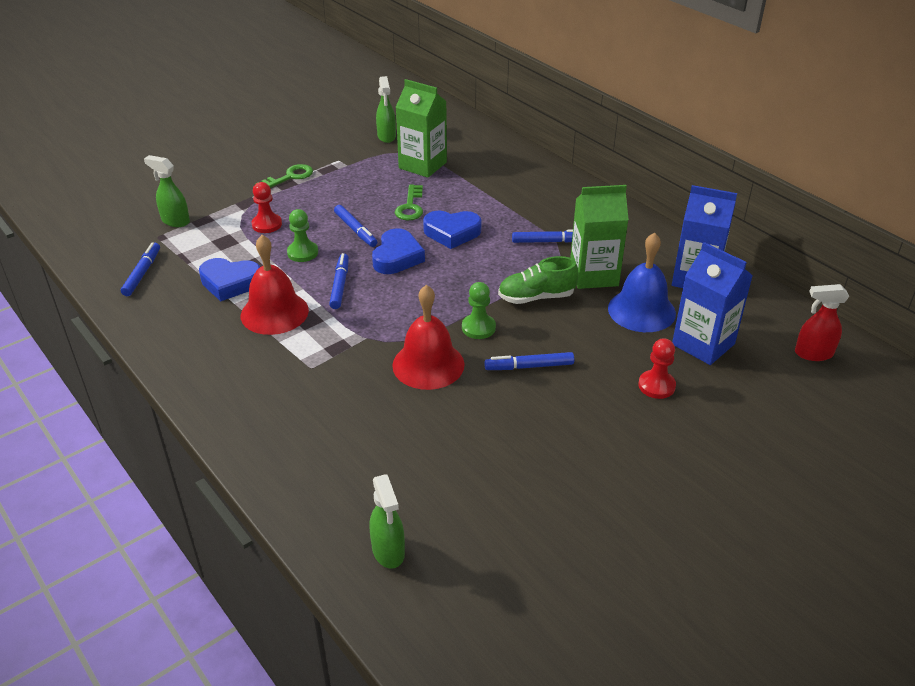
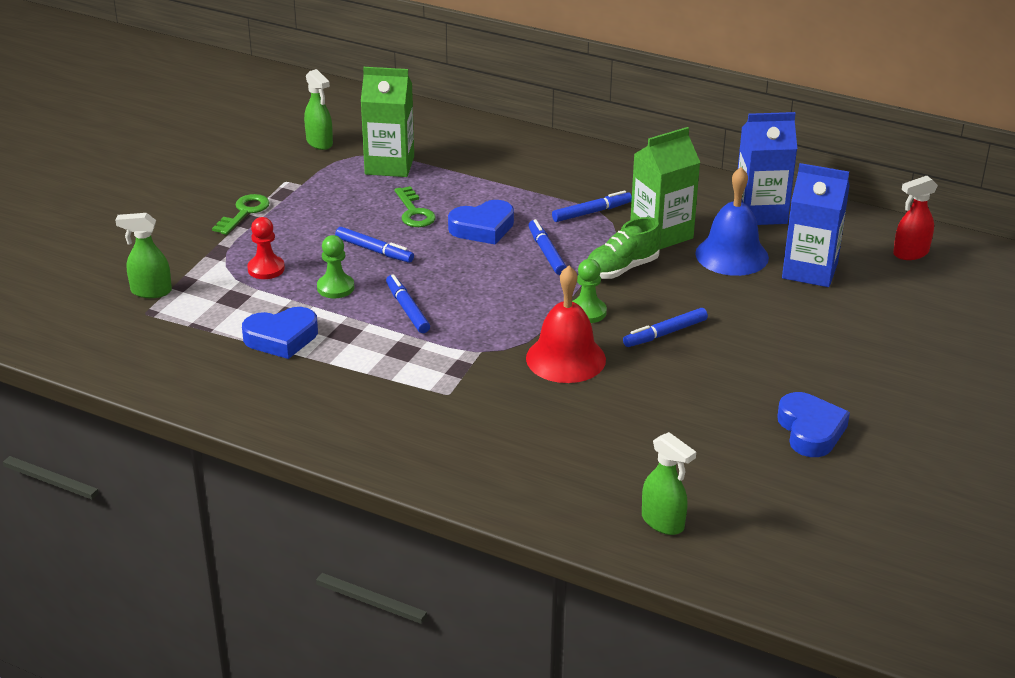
camera: 25 degrees left, 5 degrees down
blue marker [121,242,160,296] -> blue marker moved to [528,219,567,275]
red bell [241,235,309,335] -> none
blue heart [372,228,425,274] -> blue heart moved to [777,392,850,457]
red pawn [638,338,676,399] -> none

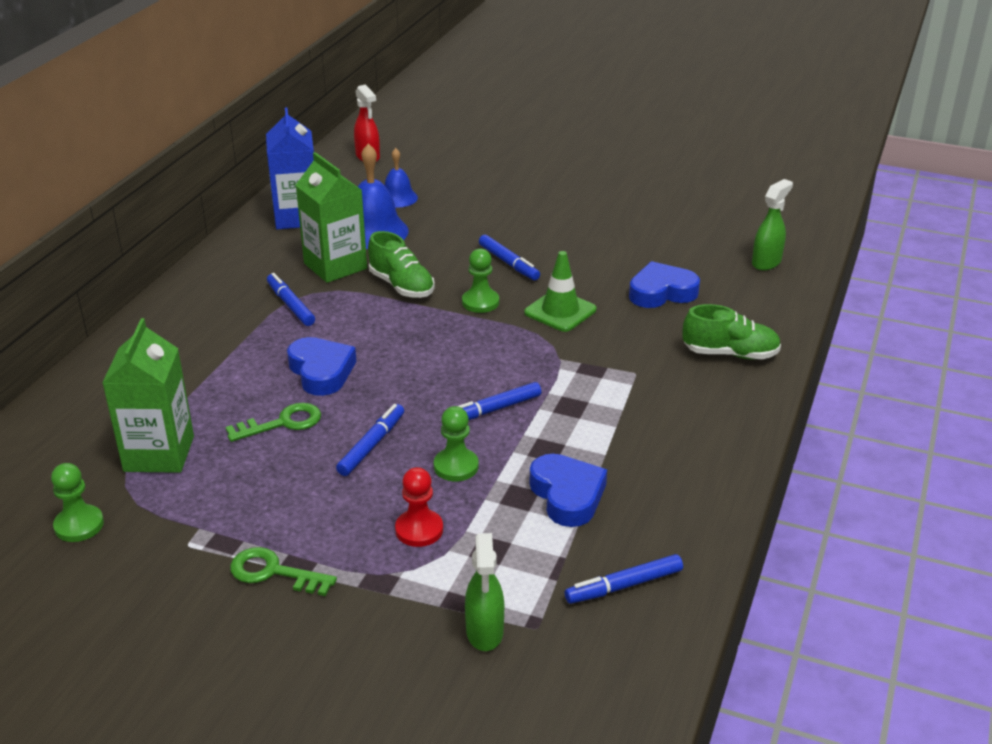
camera: 95 degrees left, 0 degrees up
green spray bottle [304,69,333,150] -> green pawn [51,463,104,542]
red bell [526,266,606,383] -> green traffic cone [524,251,596,332]
blue marker [528,219,567,275] -> blue marker moved to [565,554,683,604]
blue heart [777,392,850,457] -> blue heart moved to [629,261,700,308]
blue carton [782,163,850,287] -> blue bell [385,148,418,208]
none -> green shoe [683,304,781,359]

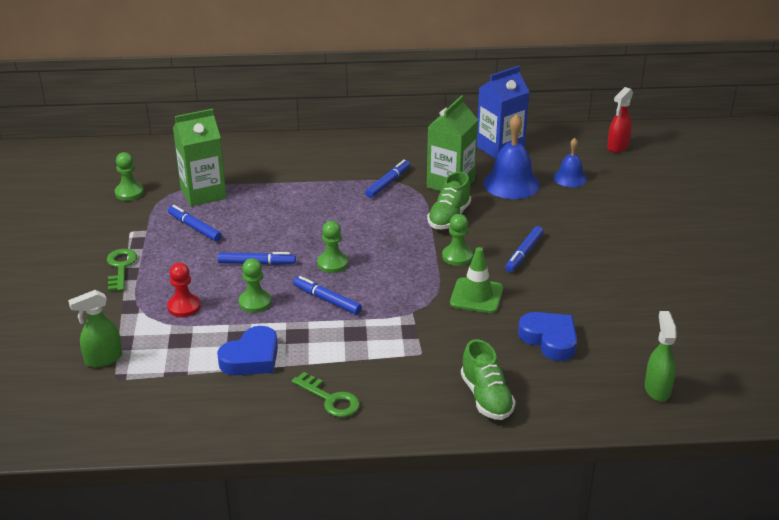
camera: 65 degrees right, 0 degrees up
green key [226,403,321,442] -> green key moved to [292,372,360,417]
blue heart [287,337,356,396] -> none
blue marker [565,554,683,604] -> blue marker moved to [168,205,222,242]
green spray bottle [752,179,793,270] -> green spray bottle turned 105 degrees counterclockwise [645,311,677,402]
none -> green pawn [317,221,348,273]

